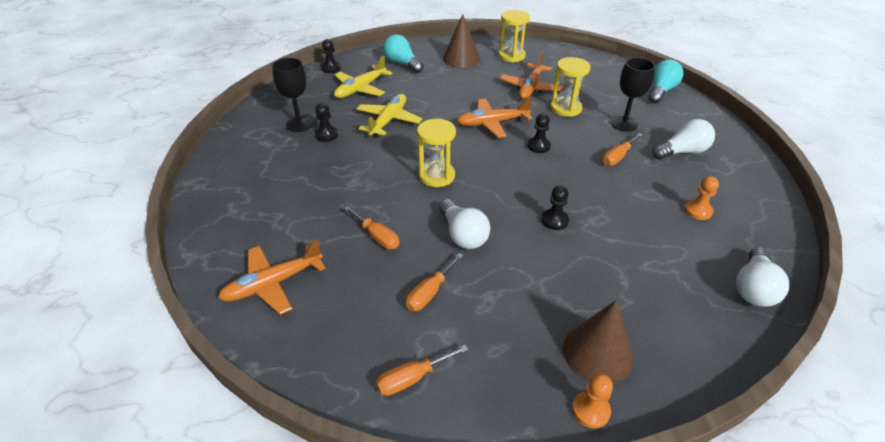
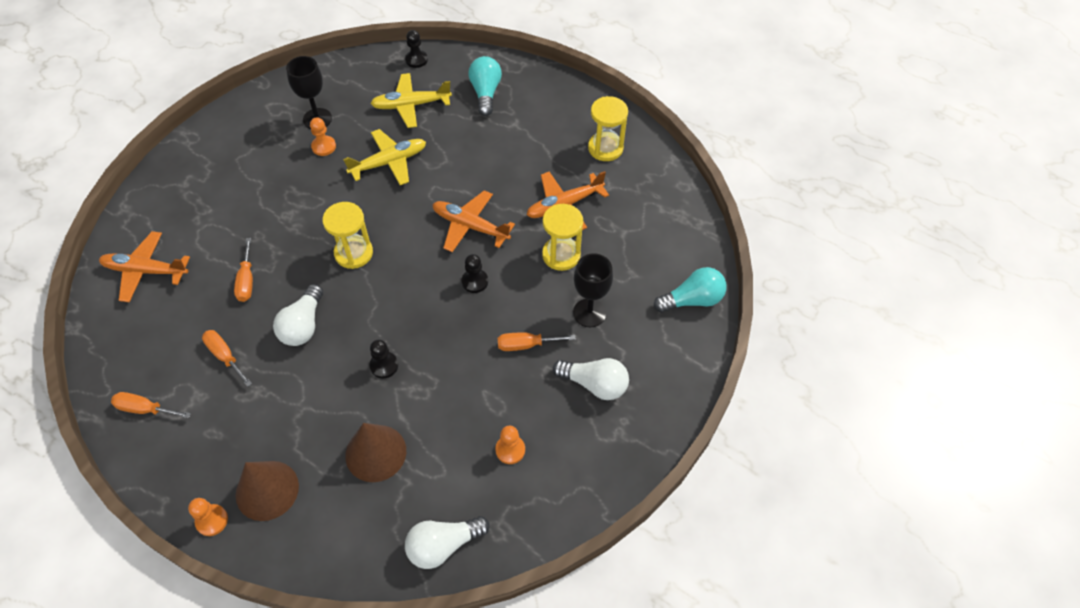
camera: 40 degrees right, 15 degrees up
black pawn [315,103,338,142] -> orange pawn [310,117,336,156]
orange screwdriver [406,253,464,311] -> orange screwdriver turned 60 degrees clockwise [202,330,252,387]
brown cone [443,14,480,68] -> brown cone moved to [345,423,406,482]

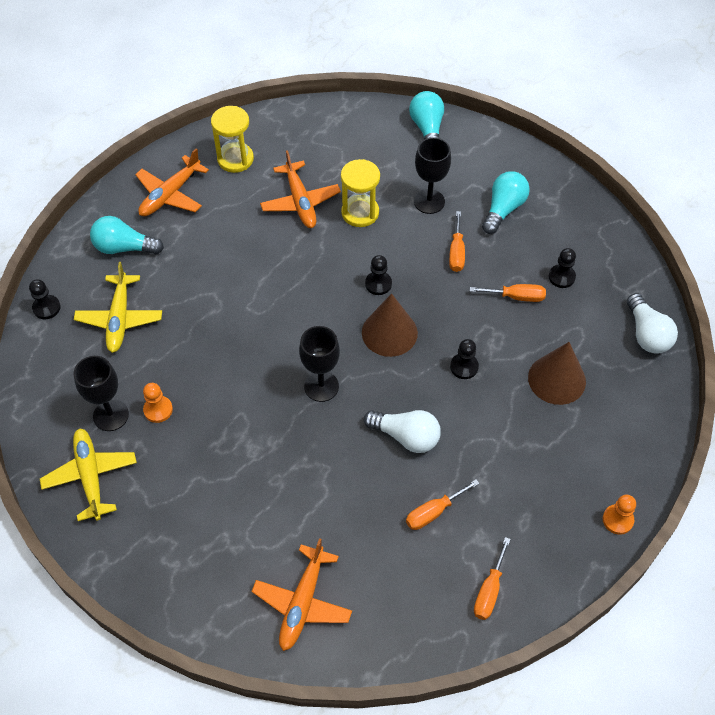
camera: 80 degrees left, 0 degrees up
orange screwdriver [234,238,253,302] -> orange screwdriver moved to [470,284,546,302]
brown cone [236,461,299,521] -> brown cone moved to [362,293,418,357]
yellow hourglass [322,202,373,269] -> black goblet [299,326,340,402]
yellow plane [343,129,426,185] -> yellow plane moved to [40,428,137,521]
orange plane [432,190,515,252] -> orange plane moved to [135,148,209,216]
orange pawn [495,426,525,464] -> black pawn [548,248,576,288]
white light bulb [553,358,629,400] -> turquoise light bulb [482,171,530,234]

